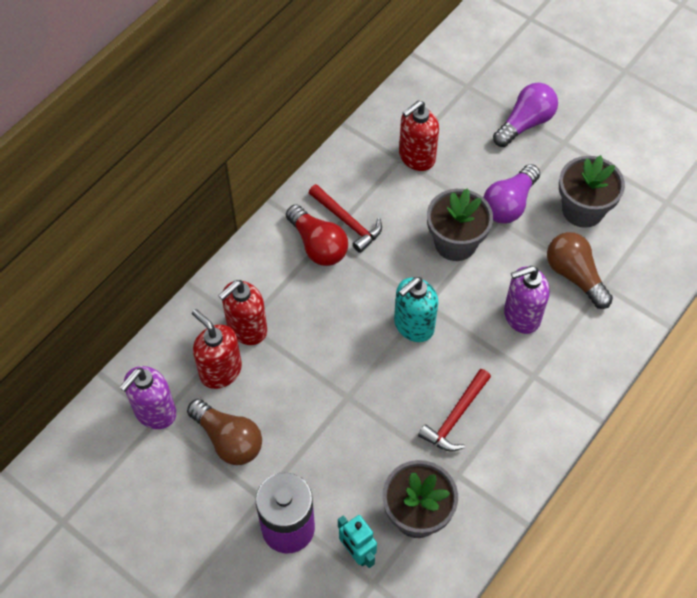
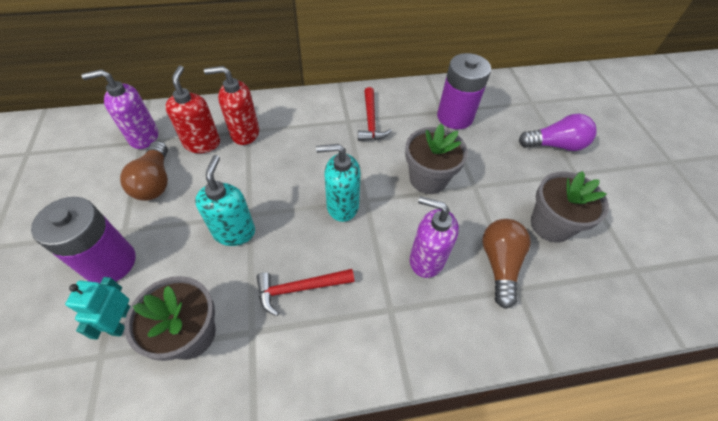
camera: 40 degrees right, 5 degrees down
red light bulb [286,204,348,266] -> none
red soap dispenser [399,100,439,171] -> purple battery [437,53,491,129]
purple light bulb [483,164,540,223] -> none
none -> turquoise soap dispenser [195,155,255,246]

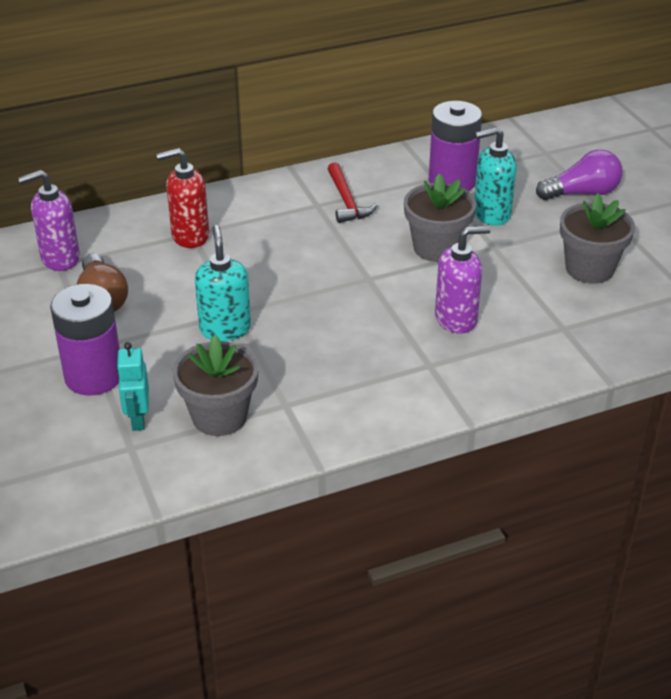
camera: 10 degrees left, 15 degrees down
red soap dispenser [165,65,220,153] -> none
red hammer [256,269,354,316] -> none
turquoise soap dispenser [316,144,361,222] -> turquoise soap dispenser moved to [474,127,517,226]
purple soap dispenser [410,196,459,278] -> purple soap dispenser turned 150 degrees clockwise [435,226,491,334]
brown light bulb [482,219,531,309] -> none

